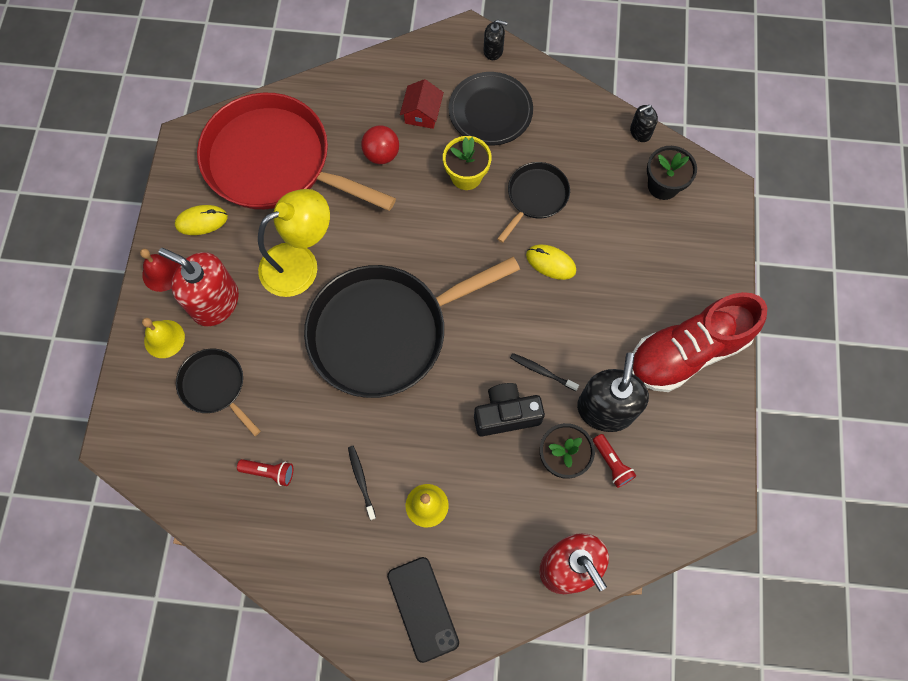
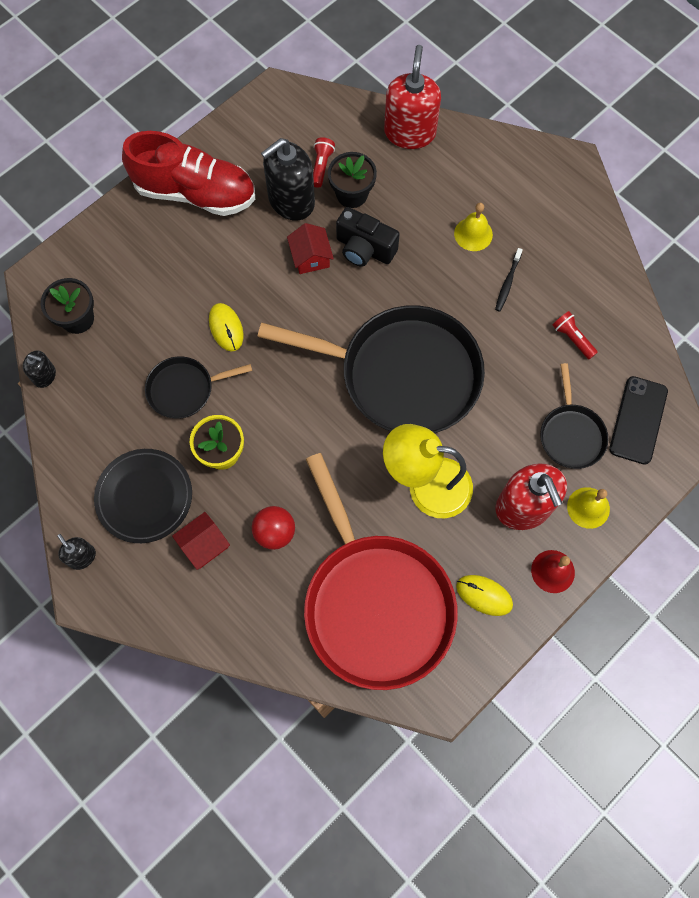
camera: 140 degrees left, 0 degrees up
black phone [387,557,459,663] -> black phone moved to [609,376,668,465]
black toothbrush [510,353,579,391] -> red house [287,223,334,274]

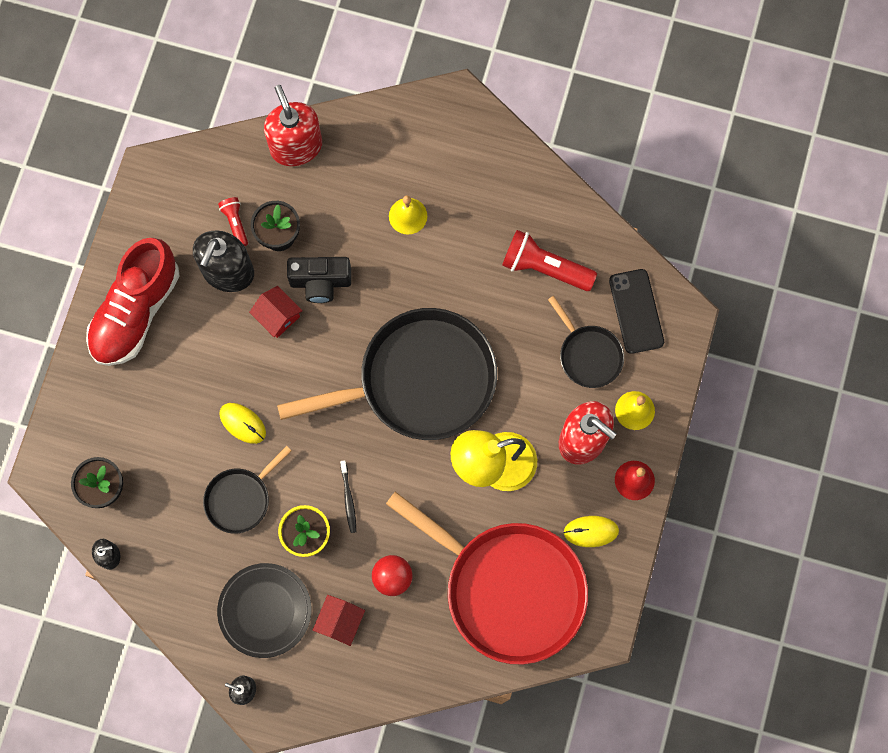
camera: 30 degrees left, 5 degrees up
red shoe [122,131,255,216] -> red shoe turned 135 degrees clockwise [86,238,180,366]
black toothbrush [495,248,523,312] -> black toothbrush moved to [340,460,356,533]
red flashlight [552,311,598,359] -> red flashlight [502,230,597,291], size x1.87

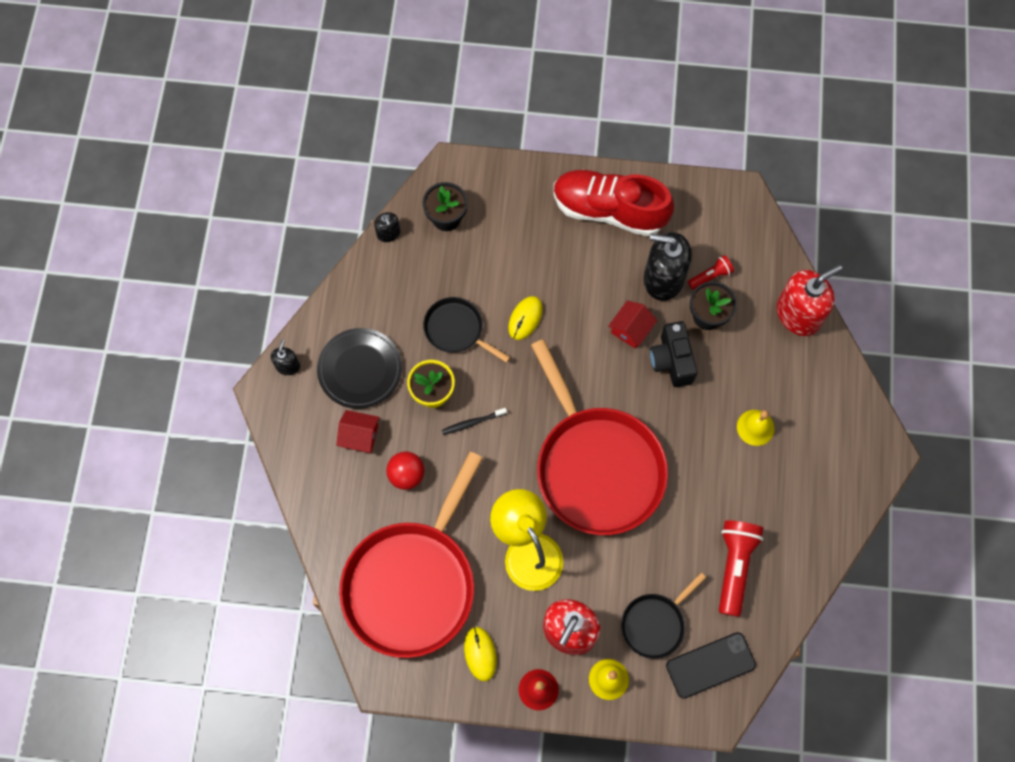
camera: 80 degrees right, 5 degrees down
black pan [277,308,497,440] -> red pan [531,339,668,535]

